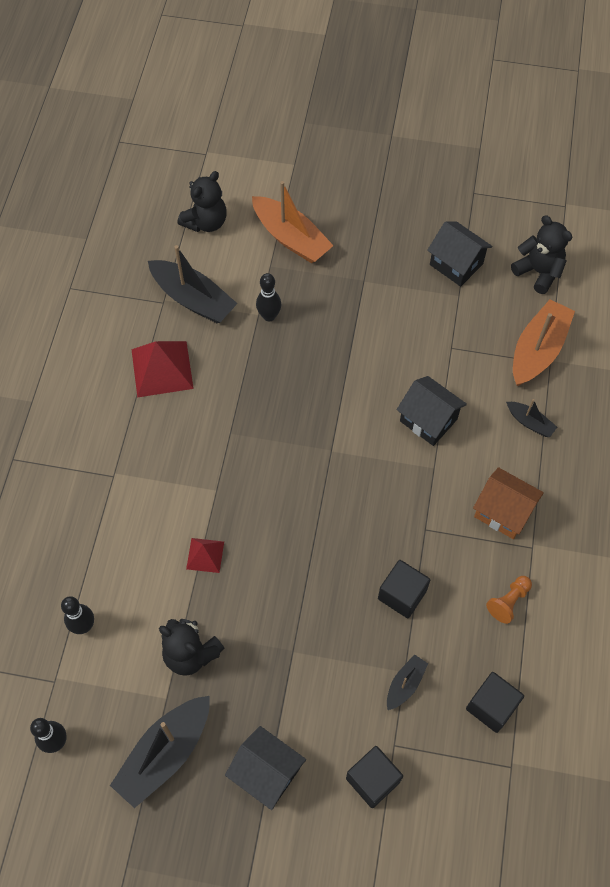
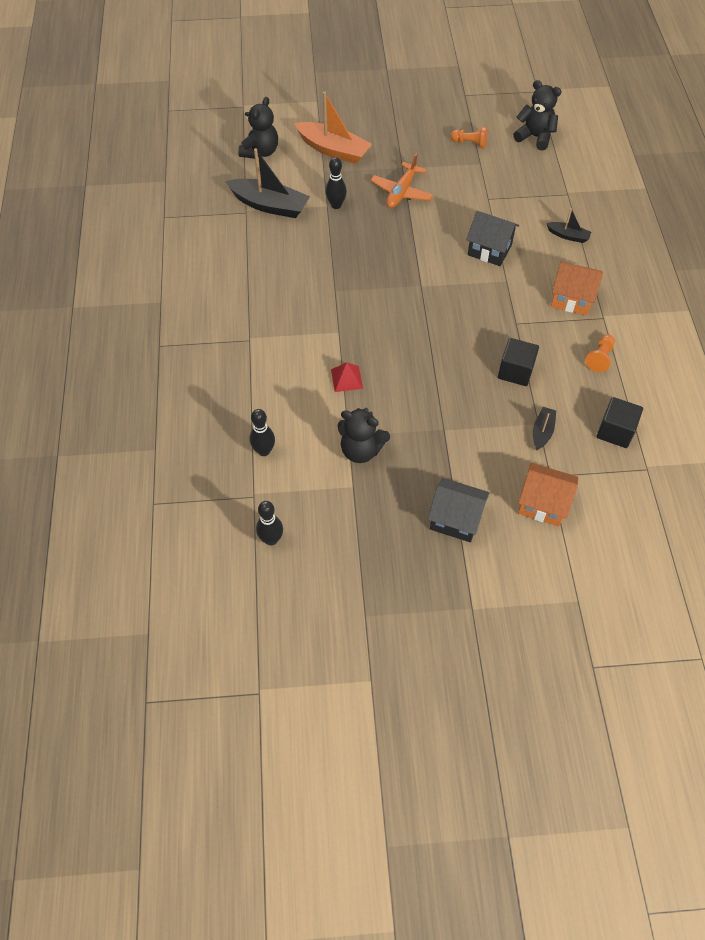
camera: 15 degrees left, 5 degrees down
black boat [110,696,210,808] -> none
red pyramid [131,341,194,398] -> none
black cube [346,746,403,808] -> orange house [518,463,578,527]
black house [427,222,493,287] -> orange pawn [450,127,488,149]
orange boat [513,299,575,386] -> none
none -> orange plane [370,153,433,208]

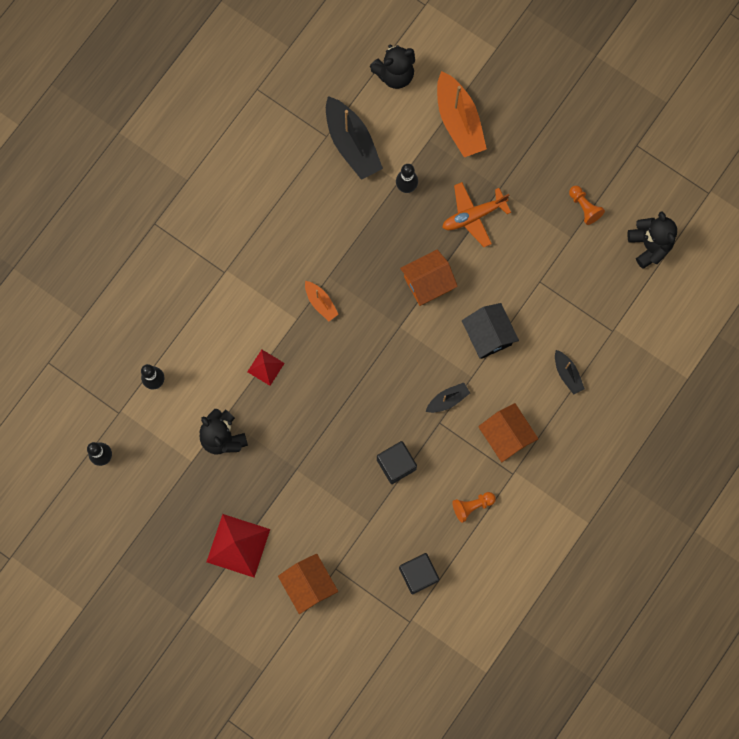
camera: 40 degrees right, 20 degrees up
black house [428,478,490,542] -> red pyramid [206,514,270,577]
black boat [533,407,556,450] -> black boat moved to [426,383,470,413]
none -> orange boat [305,281,339,322]
none -> orange house [400,249,458,306]

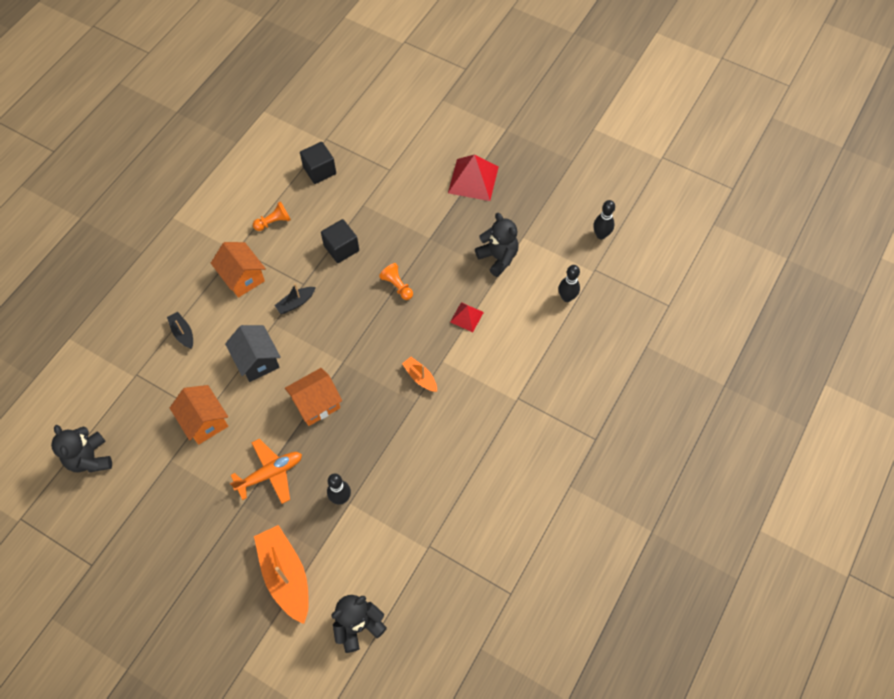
camera: 175 degrees right, 15 degrees down
orange house [278,554,338,614] -> orange house moved to [170,385,228,445]
black boat [326,96,383,180] -> none
orange pawn [569,186,605,225] -> orange pawn moved to [379,263,413,300]

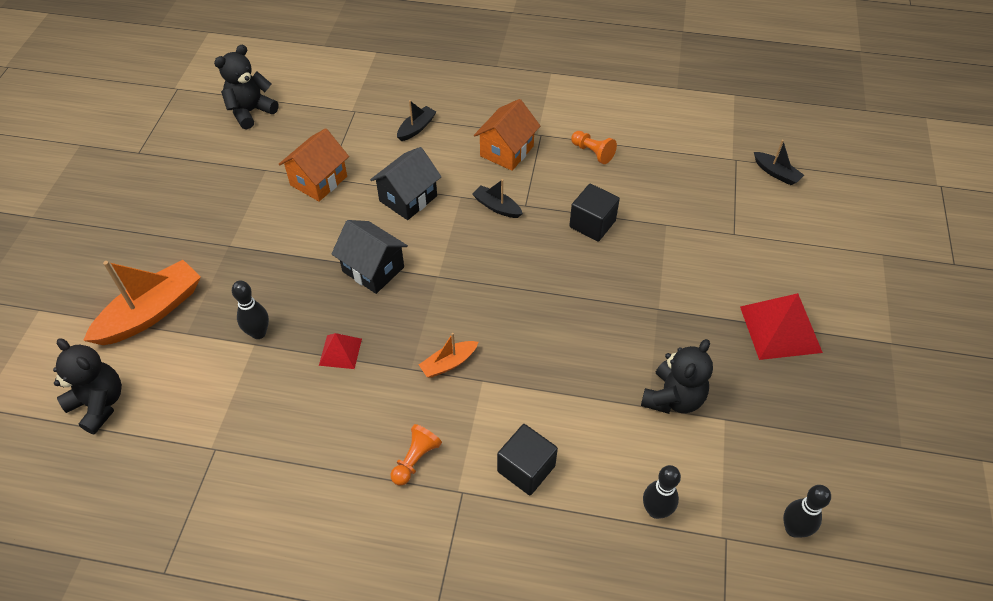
camera: 70 degrees right, 10 degrees down
orange plane [230,439,302,504] -> none
orange house [285,368,342,426] -> black house [331,220,408,294]
black cube [300,142,336,184] -> black cube moved to [497,424,558,495]
orange pawn [379,263,413,300] -> orange pawn moved to [391,424,442,486]
orange boat [402,357,437,392] -> orange boat turned 150 degrees counterclockwise [419,333,478,378]
red pyramid [450,302,484,332] -> red pyramid moved to [319,333,362,369]
none -> black boat [754,140,804,185]

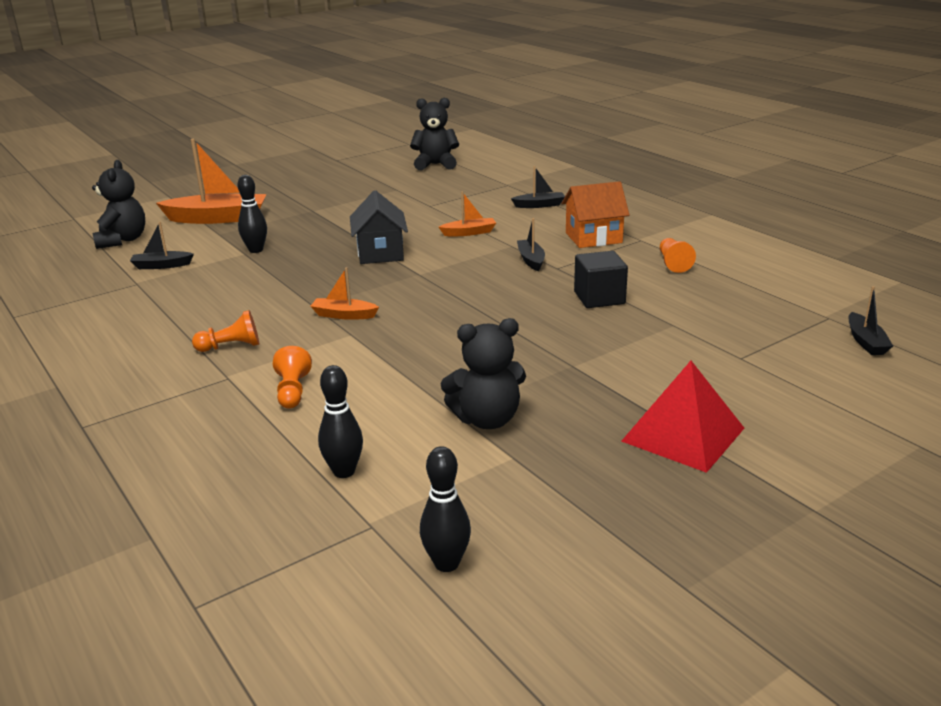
camera: 45 degrees right, 25 degrees down
orange house [279,128,349,202] -> none
red pyramid [319,333,362,369] -> none
black house [370,147,442,220] -> orange boat [439,192,496,236]
black cube [497,424,558,495] -> orange pawn [273,346,312,409]
none -> black boat [130,222,194,269]

